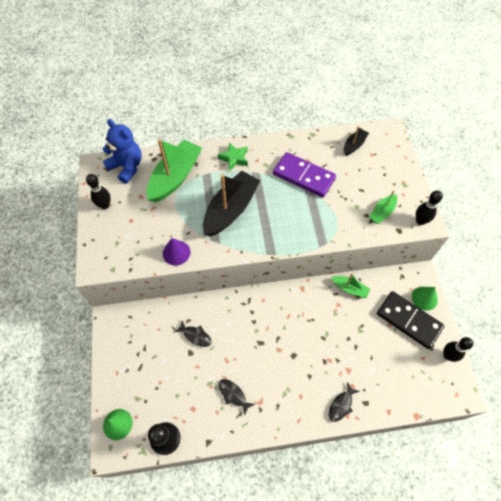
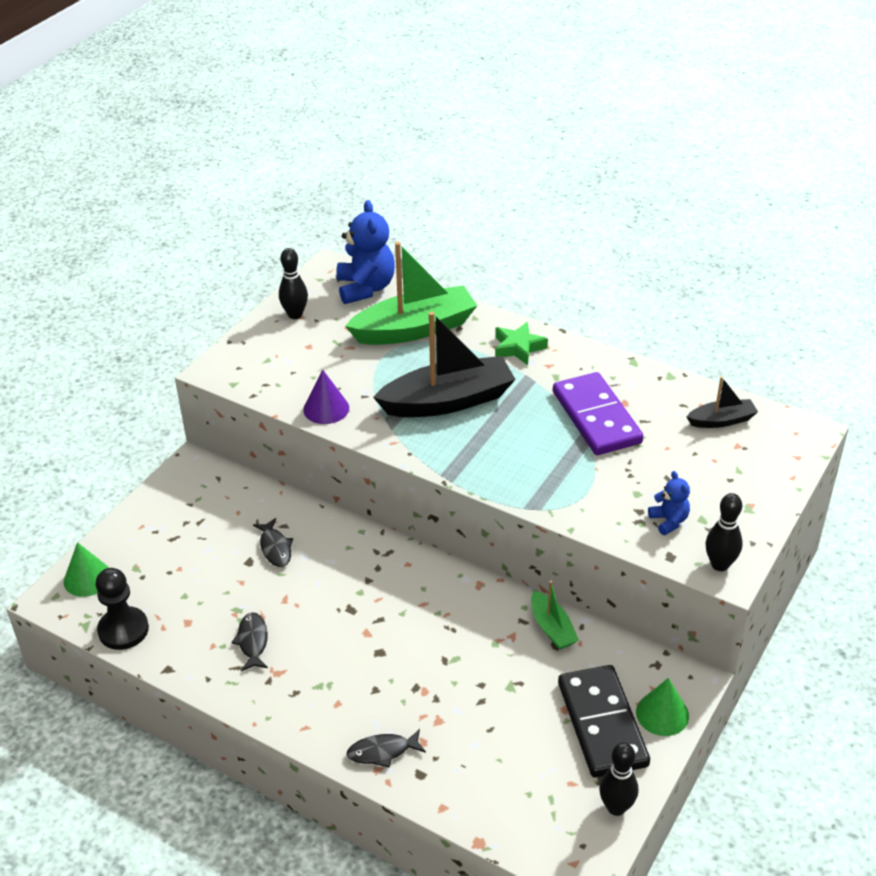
camera: 40 degrees right, 20 degrees down
green boat [369,190,397,224] -> blue teddy bear [648,471,690,535]

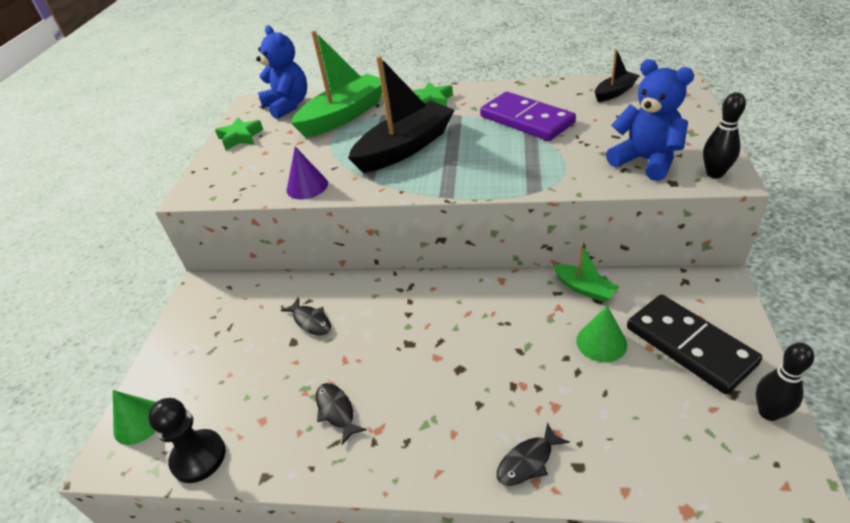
camera: 20 degrees left, 0 degrees up
black bowling pin [279,248,308,319] -> green star [215,117,263,150]
green cone [636,678,689,736] -> green cone moved to [576,306,627,362]
blue teddy bear [648,471,690,535] -> blue teddy bear [606,59,694,181], size x1.94

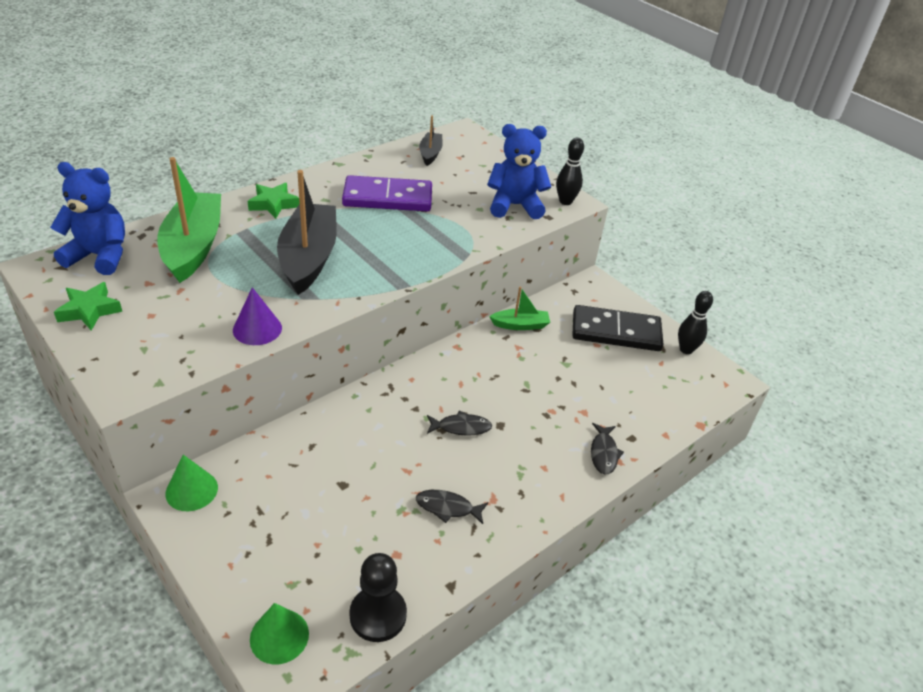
camera: 55 degrees left, 0 degrees up
black fish [281,297,331,335] -> black fish moved to [427,411,492,436]
green cone [576,306,627,362] -> green cone moved to [165,455,218,511]

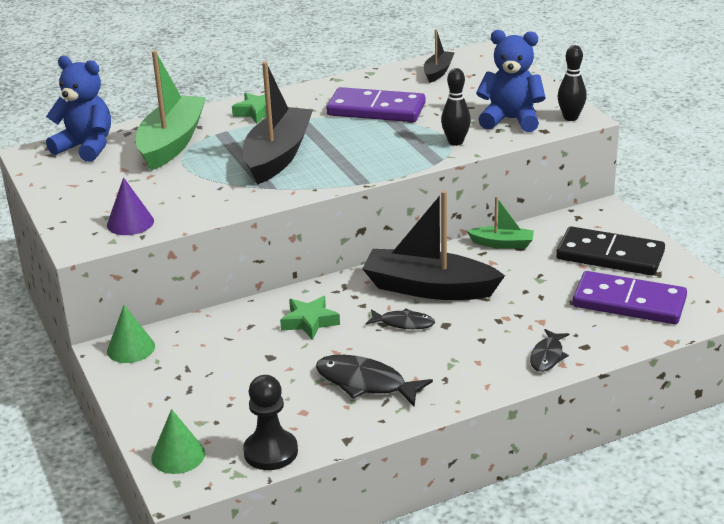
camera: 20 degrees right, 10 degrees down
green star [54,282,122,331] -> green star moved to [280,296,340,340]
purple cone [233,287,282,345] -> purple cone moved to [107,177,154,235]
black fish [416,490,488,524] -> black fish [316,355,433,407], size x1.63
black bowling pin [678,291,713,354] -> black bowling pin moved to [441,68,471,146]
none -> black boat [362,190,505,300]
none -> purple domino [572,271,687,324]

